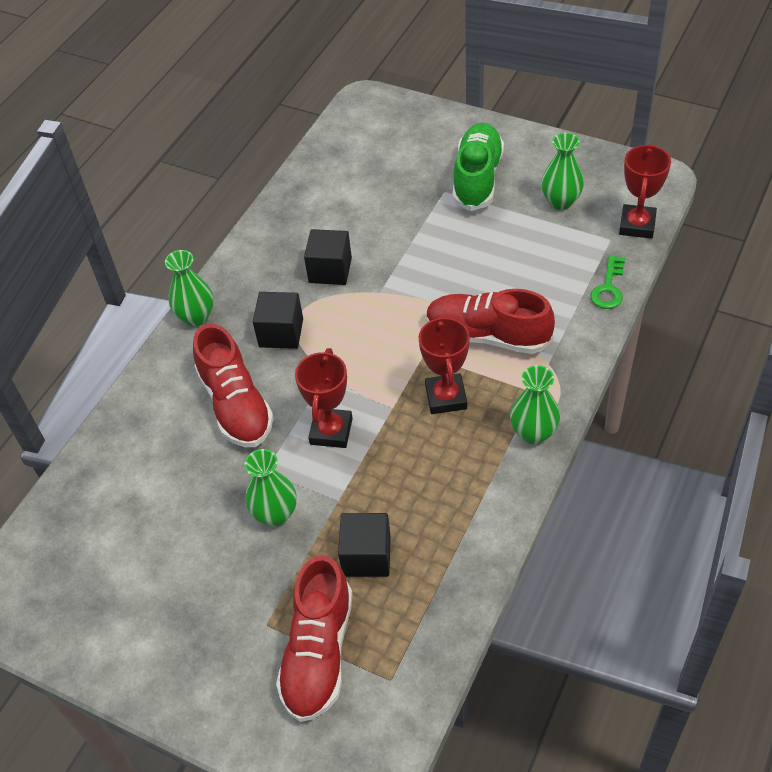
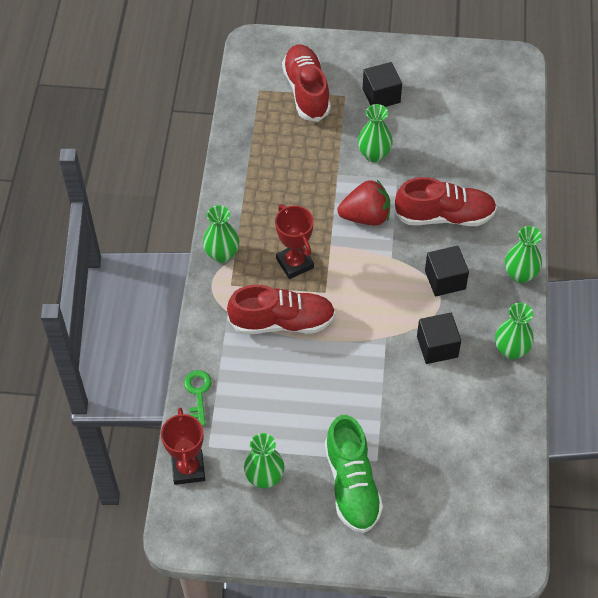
camera: 155 degrees right, 5 degrees up
red shoe [193,324,274,447] -> red shoe turned 135 degrees clockwise [394,177,497,226]
red trophy [295,348,353,448] -> red strawberry [337,180,390,225]
black cube [338,513,391,577] -> black cube moved to [363,62,402,107]
none -> green vase [495,303,534,359]

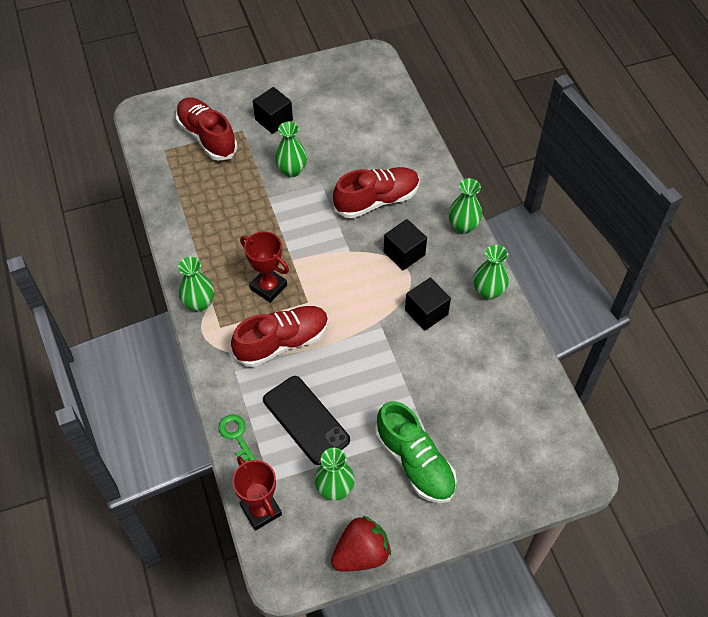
camera: 25 degrees left, 0 degrees up
red strawberry [337,180,390,225] -> red strawberry moved to [331,516,391,572]
none -> black phone [263,376,350,465]

